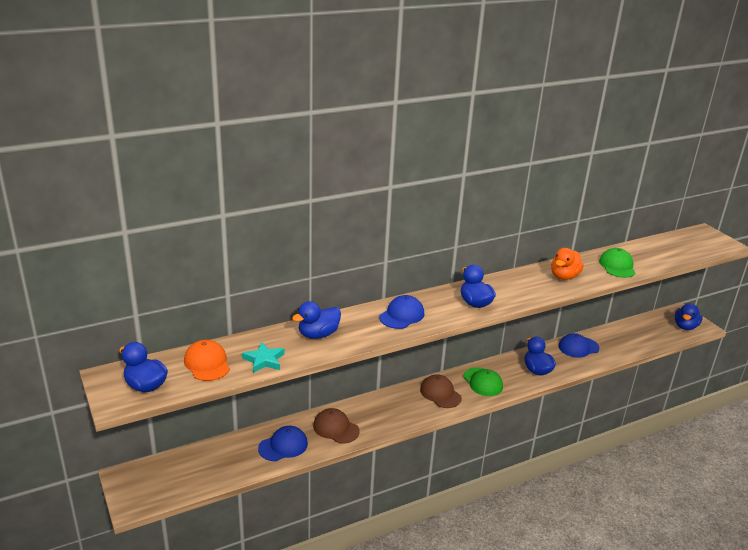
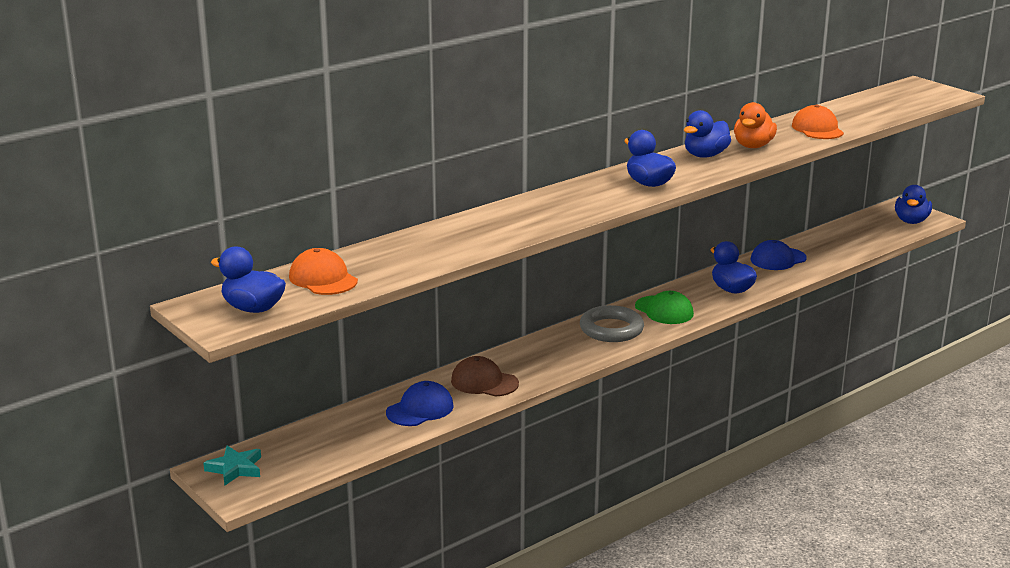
camera: 10 degrees left, 5 degrees down
turquoise star [242,342,285,373] -> turquoise star moved to [203,446,261,486]
blue duck [292,301,341,339] -> blue duck moved to [684,110,731,158]
blue cap [379,295,424,329] -> none
brown cap [420,374,462,408] -> grey ring [580,305,644,342]
green cap [599,248,636,278] -> orange cap [792,105,844,139]

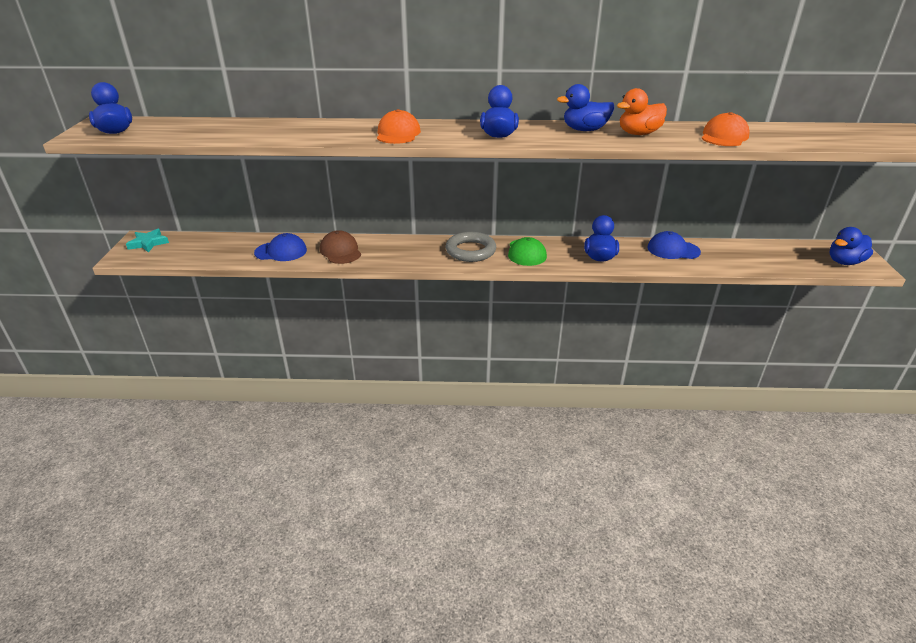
camera: 40 degrees right, 10 degrees up
orange cap [289,248,358,295] -> orange cap moved to [377,109,421,144]

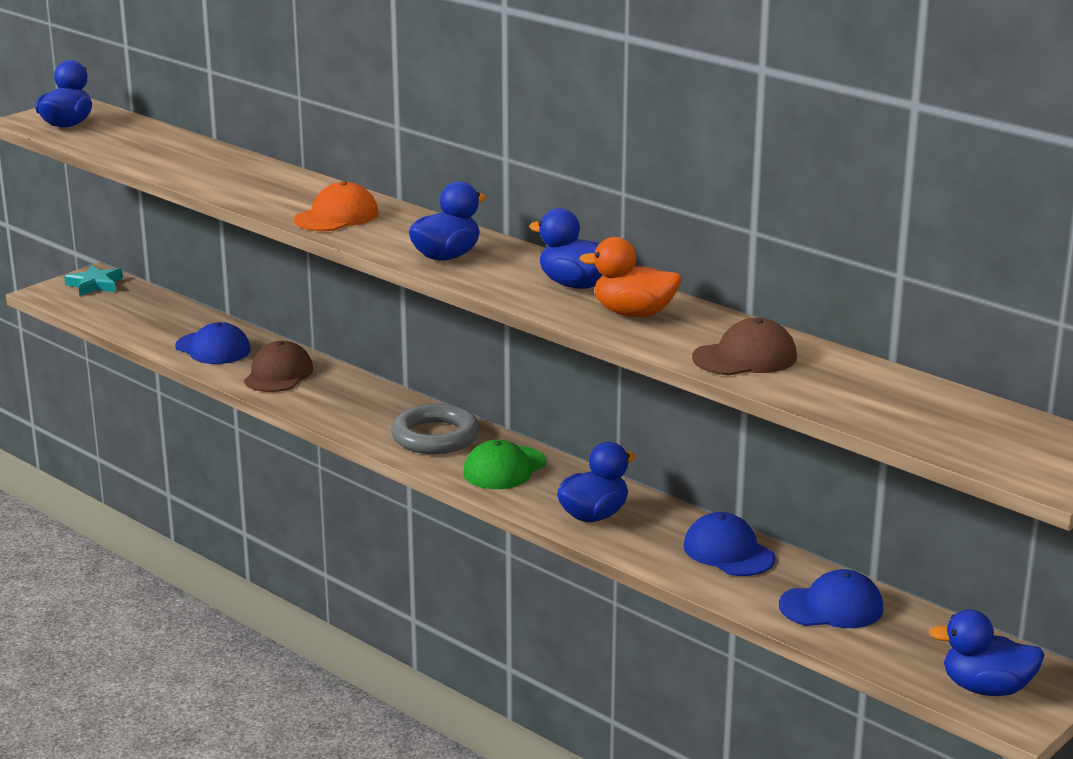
camera: 40 degrees right, 10 degrees down
orange cap [702,112,750,146] -> brown cap [692,318,797,375]
none -> blue cap [779,569,884,628]

